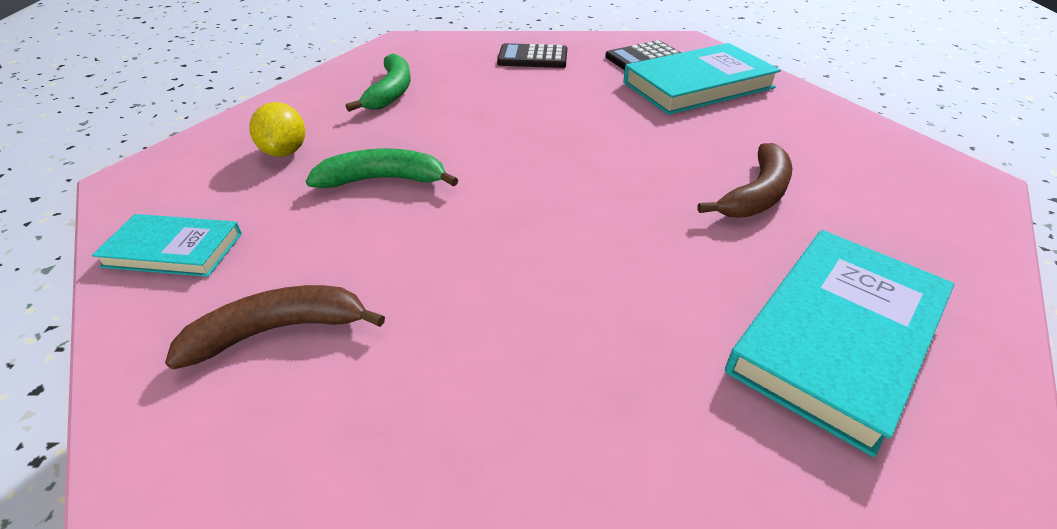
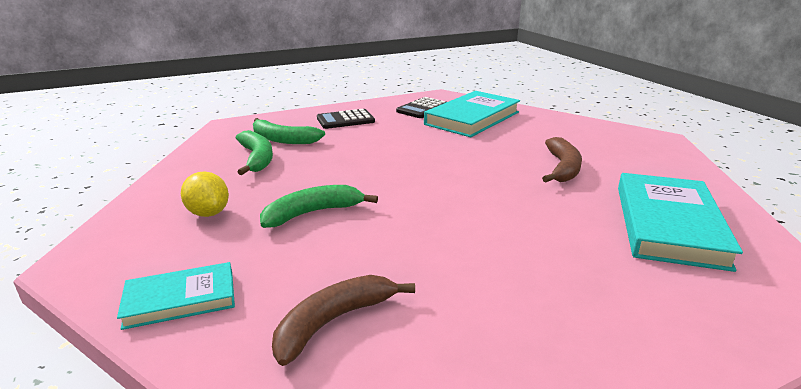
camera: 25 degrees left, 15 degrees down
none -> green banana [253,118,325,144]

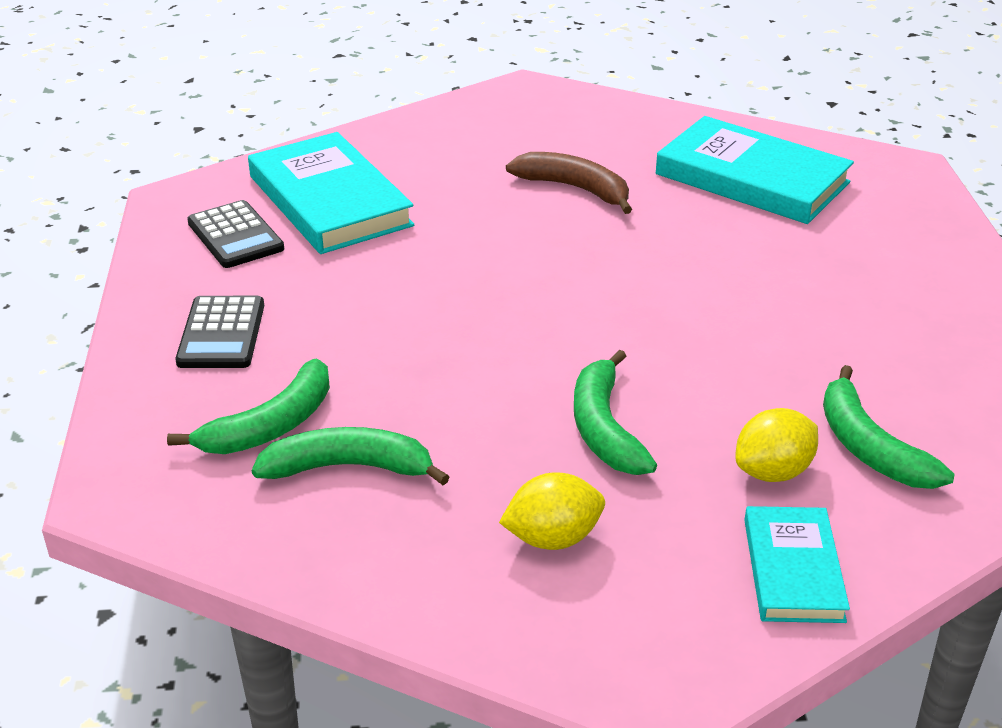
camera: 70 degrees left, 10 degrees up
brown banana [272,275,415,366] -> green banana [823,365,954,489]
none -> yellow lemon [736,408,818,482]

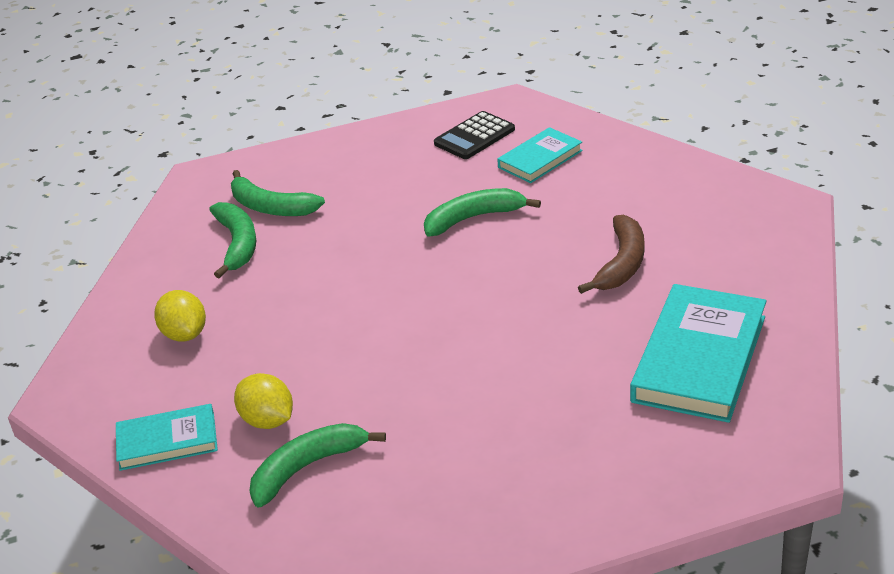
camera: 80 degrees right, 0 degrees up
black calculator [175,296,264,368] -> none
turquoise book [248,132,414,254] -> turquoise book [497,127,583,183], size x0.57
green banana [574,350,657,475] -> green banana moved to [424,188,541,237]

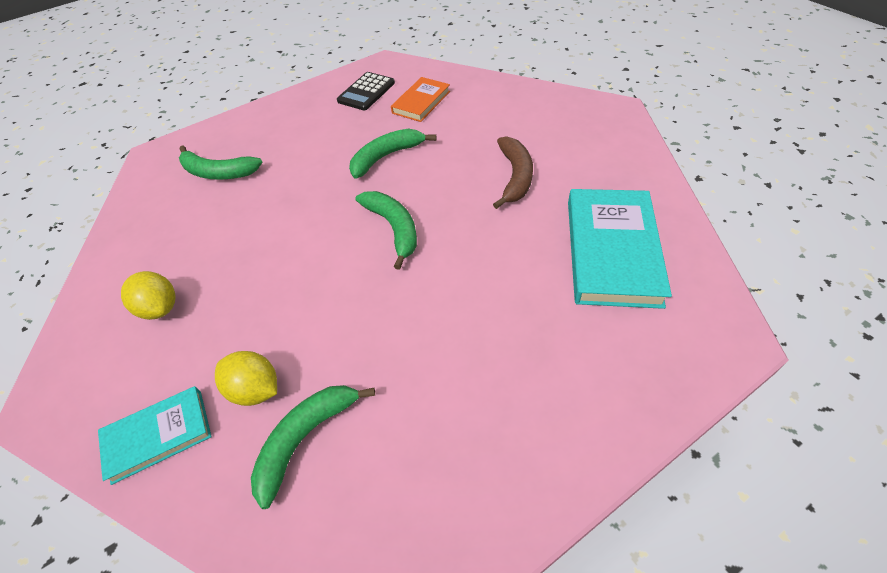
camera: 15 degrees left, 15 degrees up
green banana [209,202,256,278] -> green banana moved to [356,191,417,270]
turquoise book [497,127,583,183] -> orange book [391,77,450,122]

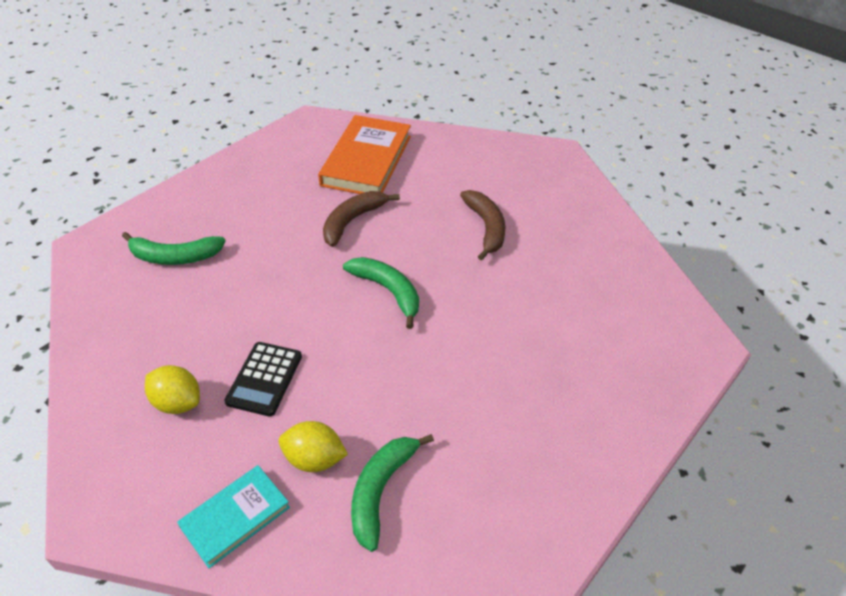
camera: 20 degrees left, 5 degrees down
black calculator [337,72,395,110] -> black calculator moved to [225,342,302,417]
green banana [349,129,436,179] -> brown banana [323,191,400,247]
orange book [391,77,450,122] -> orange book [318,115,411,194], size x1.75
turquoise book [568,189,672,309] -> none

